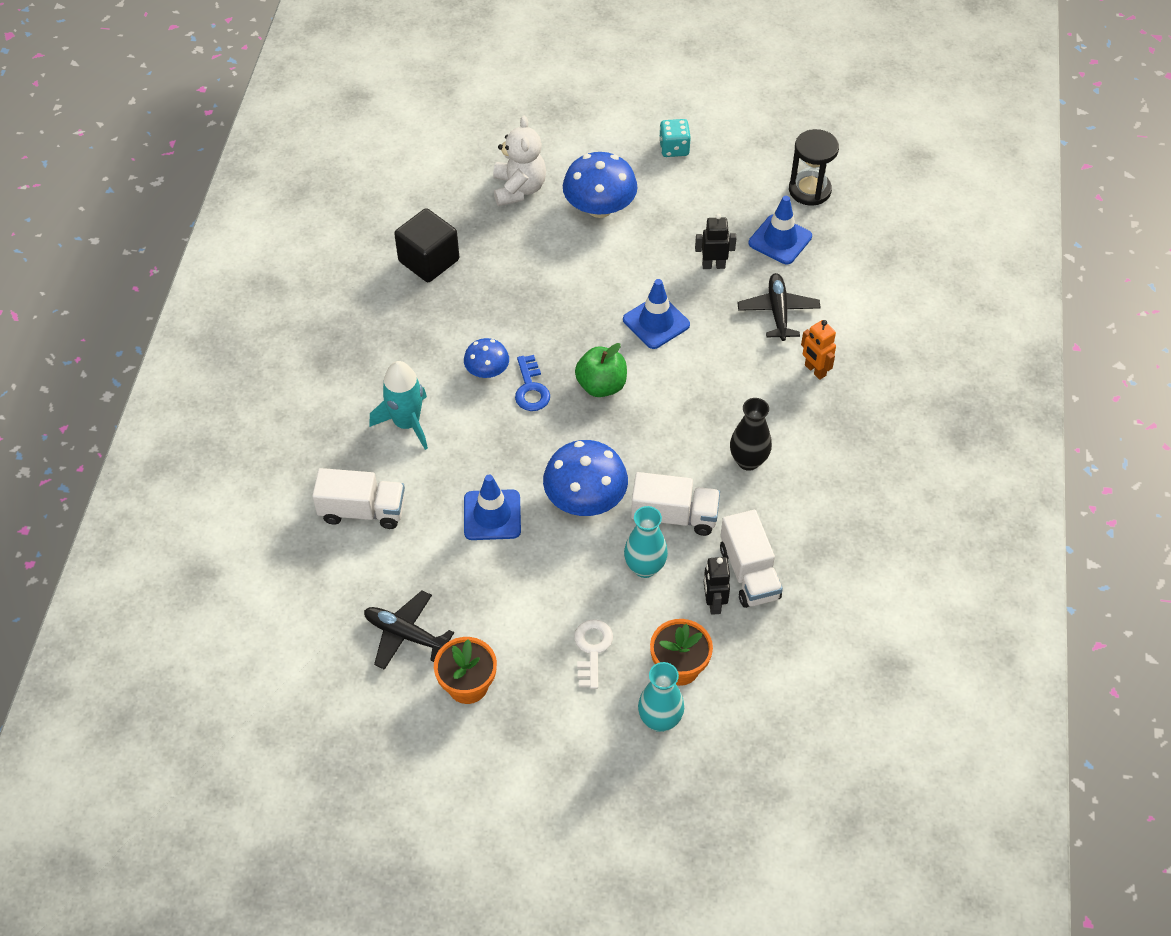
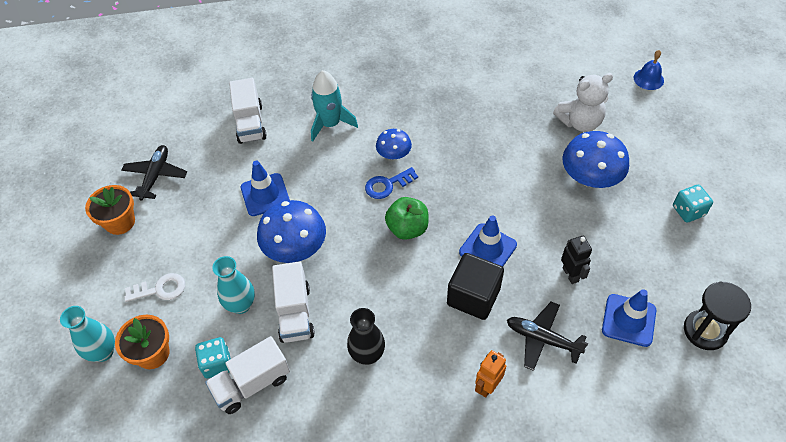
camera: 75 degrees right, 0 degrees up
black cube [394,208,459,282] -> black cube moved to [447,253,504,320]
black robot [704,557,730,615] -> turquoise dice [195,337,231,378]
black plane [737,273,821,341] -> black plane turned 135 degrees counterclockwise [507,302,588,371]
none -> blue bell [634,50,664,90]

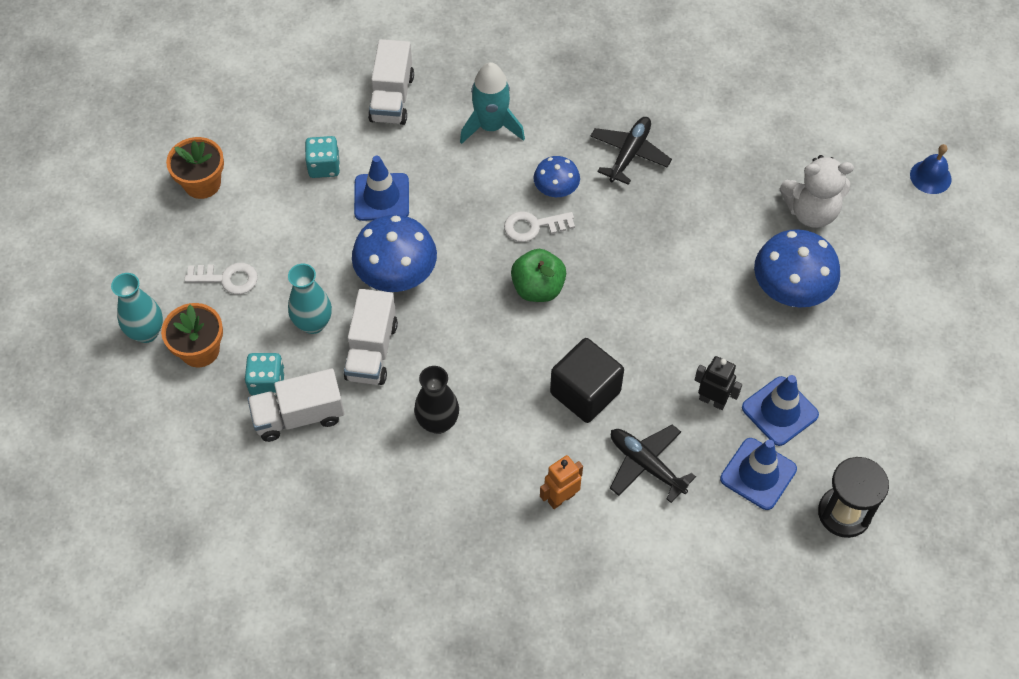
camera: 15 degrees right, 5 degrees up
black plane [121,145,187,201] -> black plane moved to [590,117,672,185]
blue key [365,167,418,199] -> white key [504,211,575,242]
blue traffic cone [459,215,517,267] -> blue traffic cone moved to [742,375,819,446]
black robot [561,236,592,284] -> black robot turned 60 degrees counterclockwise [695,356,742,410]
turquoise dice [673,185,713,222] -> turquoise dice moved to [305,136,340,178]

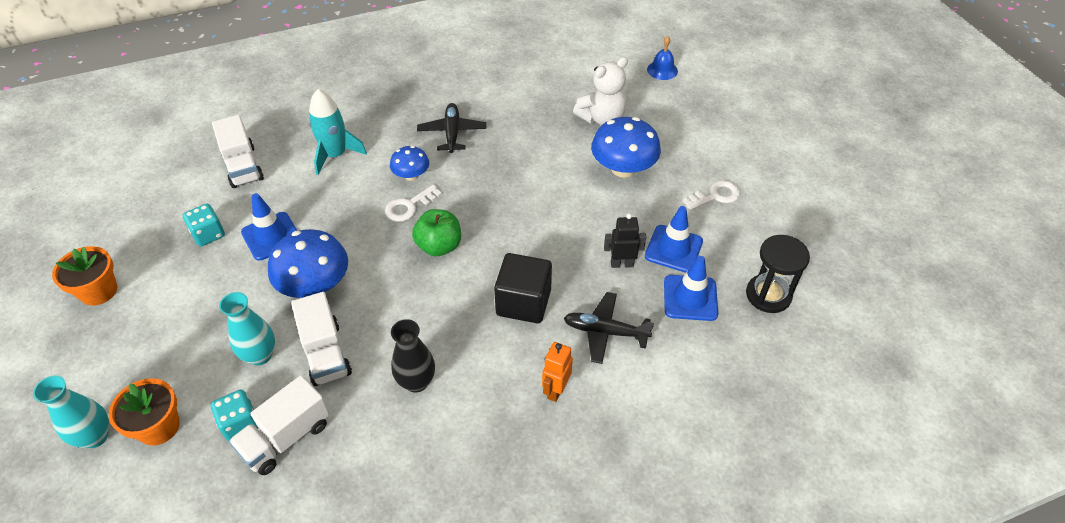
camera: 30 degrees left, 10 degrees down
white key [184,263,258,294] -> white key moved to [683,180,740,211]

